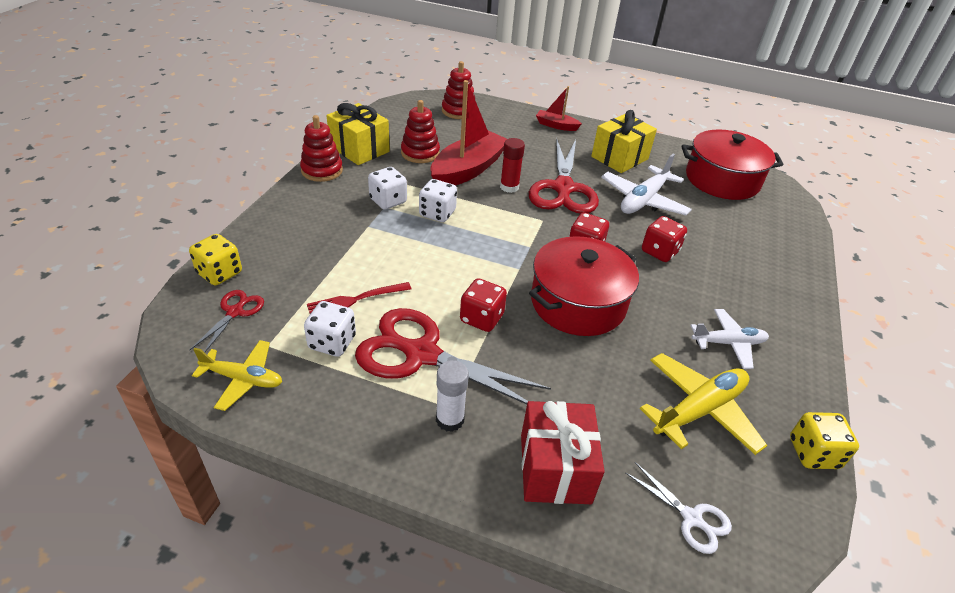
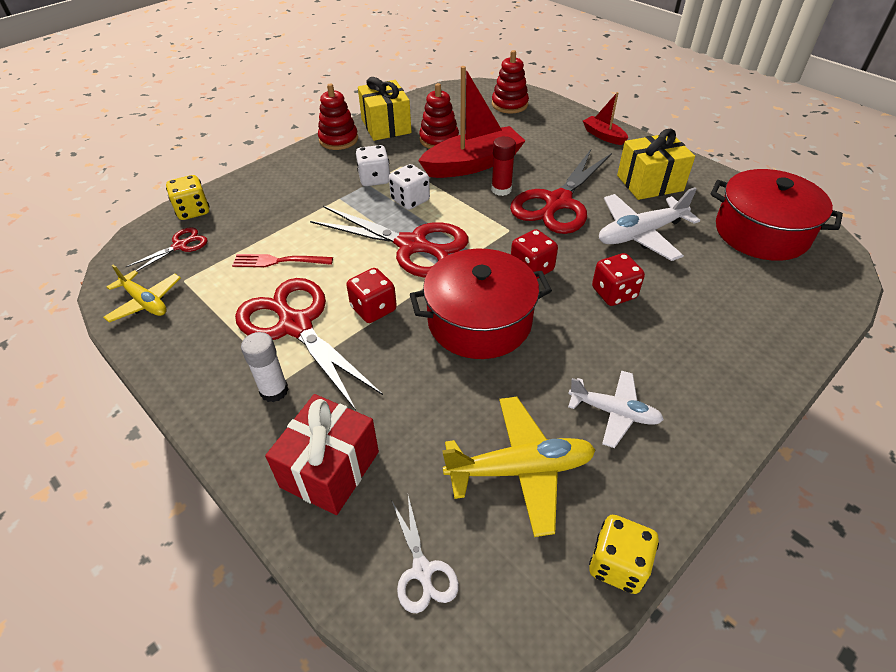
camera: 30 degrees right, 5 degrees up
white dice [304,301,356,357] -> none
none -> red scissors [310,206,469,278]

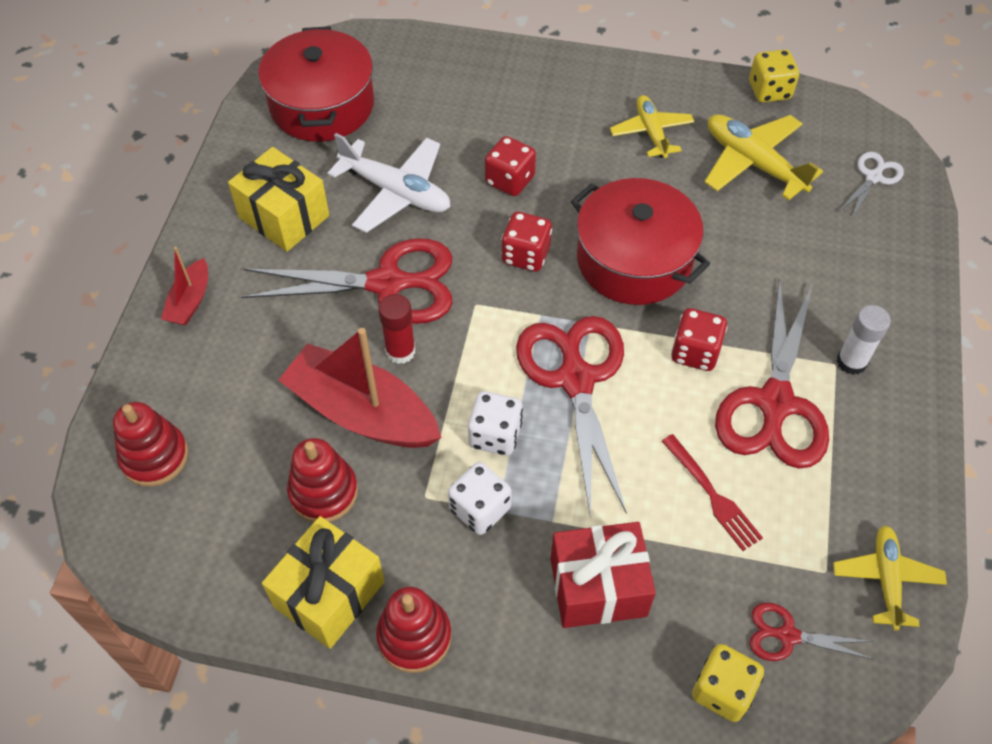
camera: 125 degrees left, 10 degrees up
red gift [265,394,379,515] -> red gift moved to [551,522,656,628]
white plane [568,370,664,448] -> yellow plane [610,95,694,158]

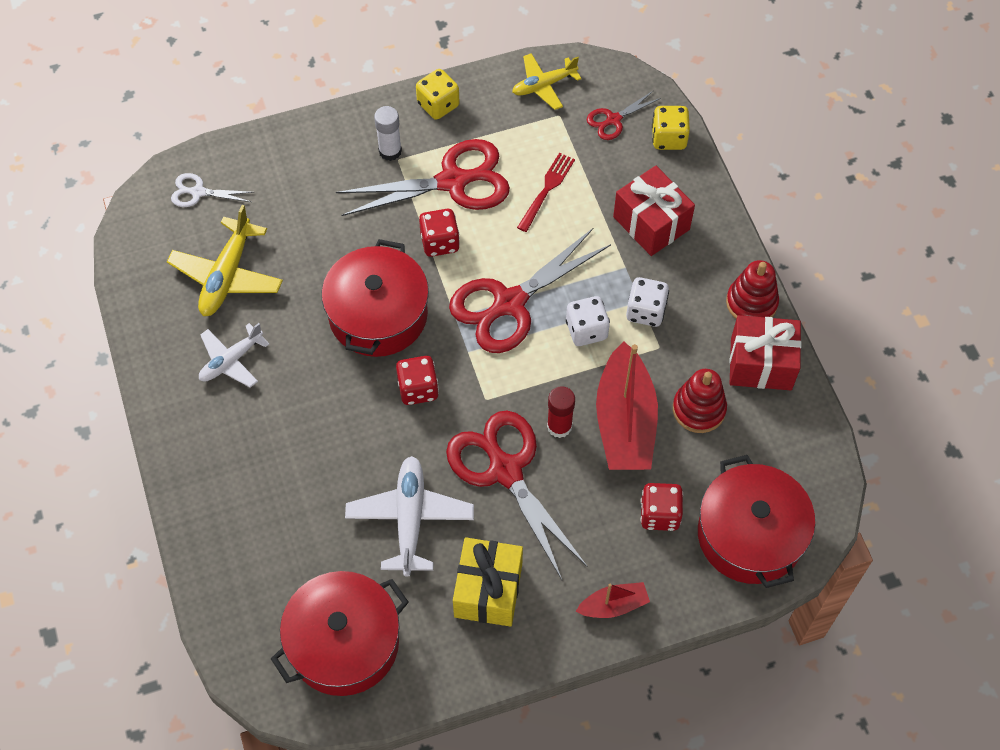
camera: 120 degrees left, 5 degrees up
red stacking toy [113,402,188,486] -> red pot [698,455,815,588]
yellow gift [262,516,385,649] -> red gift [730,315,801,390]
red dice [485,136,536,196] -> red dice moved to [640,483,683,531]
yellow plane [610,95,694,158] -> white plane [199,323,269,387]
yellow dice [749,49,799,102] -> yellow dice moved to [416,69,460,120]
red scissors [750,603,874,661] -> red scissors turned 75 degrees clockwise [587,90,661,140]

